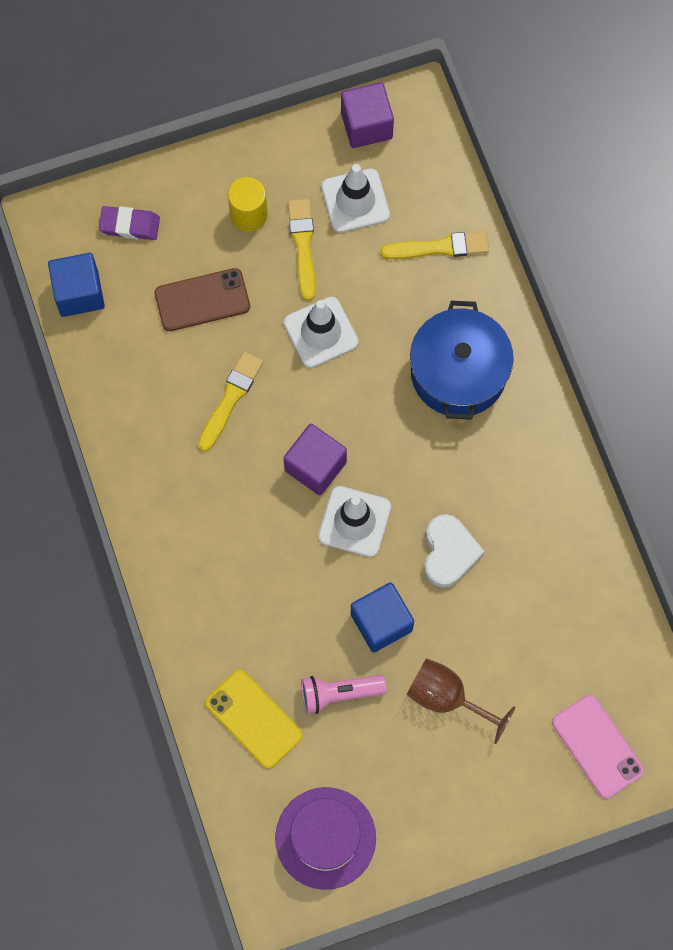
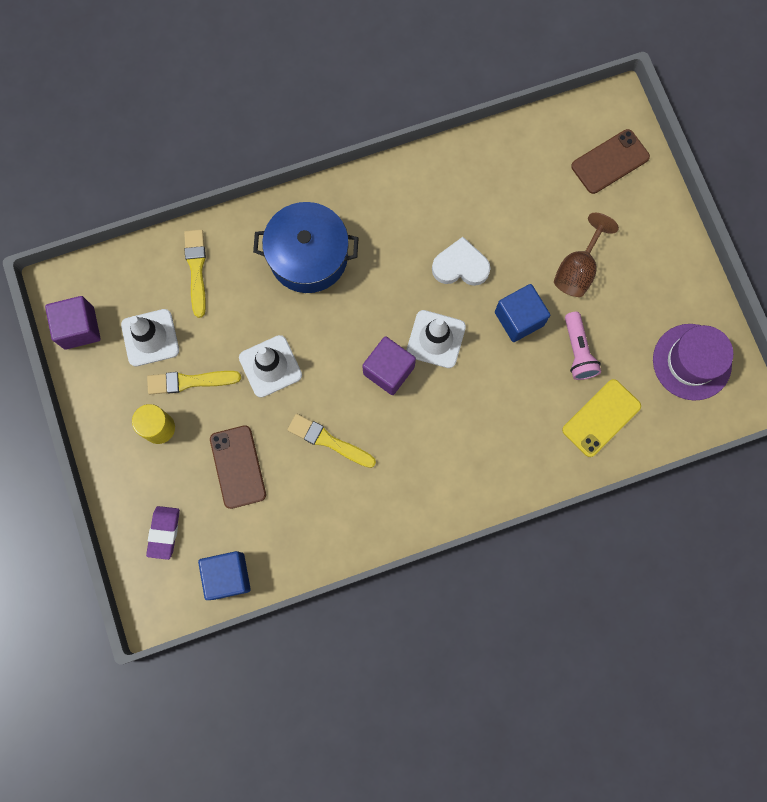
camera: 90 degrees left, 5 degrees up
pink phone [552,695,644,799] -> brown phone [571,129,650,194]

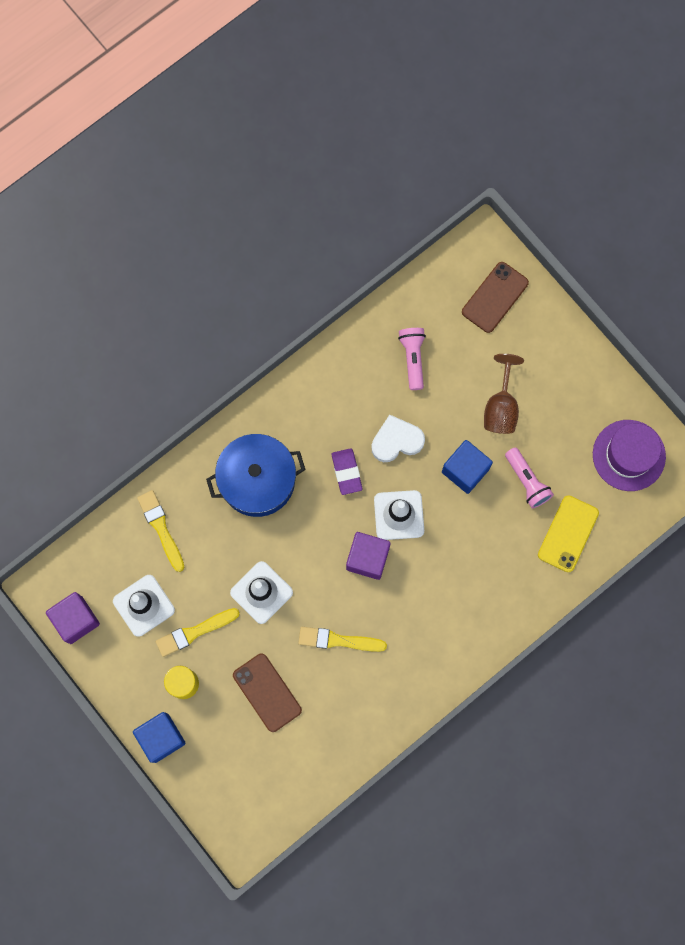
camera: 20 degrees left, 0 degrees up
purple eraser [146,506,180,560] -> purple eraser moved to [332,448,362,495]
blue cube [198,551,251,600] -> blue cube moved to [133,712,186,763]
none -> pink flashlight [398,328,426,390]

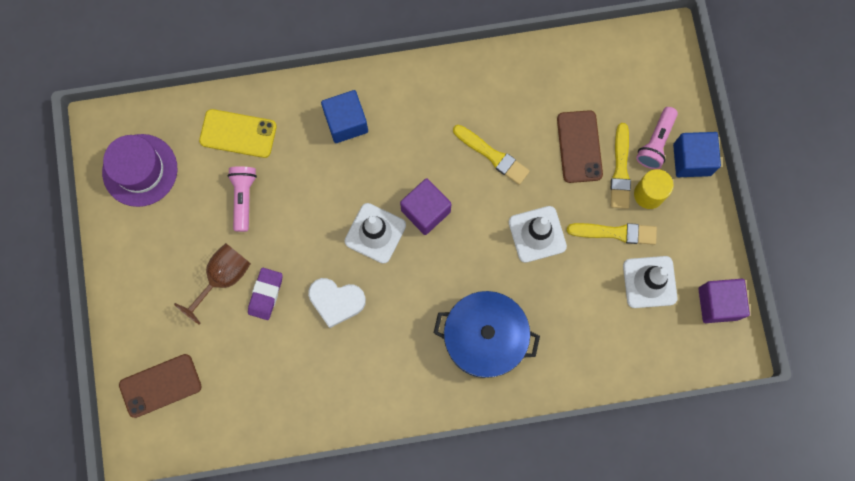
camera: 150 degrees left, 0 degrees up
yellow brush [137,490,184,572] -> yellow brush moved to [611,123,631,209]
purple eraser [332,448,362,495] -> purple eraser moved to [248,268,283,320]
pink flashlight [398,328,426,390] -> pink flashlight moved to [636,107,678,169]
blue cube [442,440,493,494] -> blue cube moved to [321,90,368,143]
yellow phone [538,495,599,572] -> yellow phone turned 45 degrees clockwise [199,109,277,158]

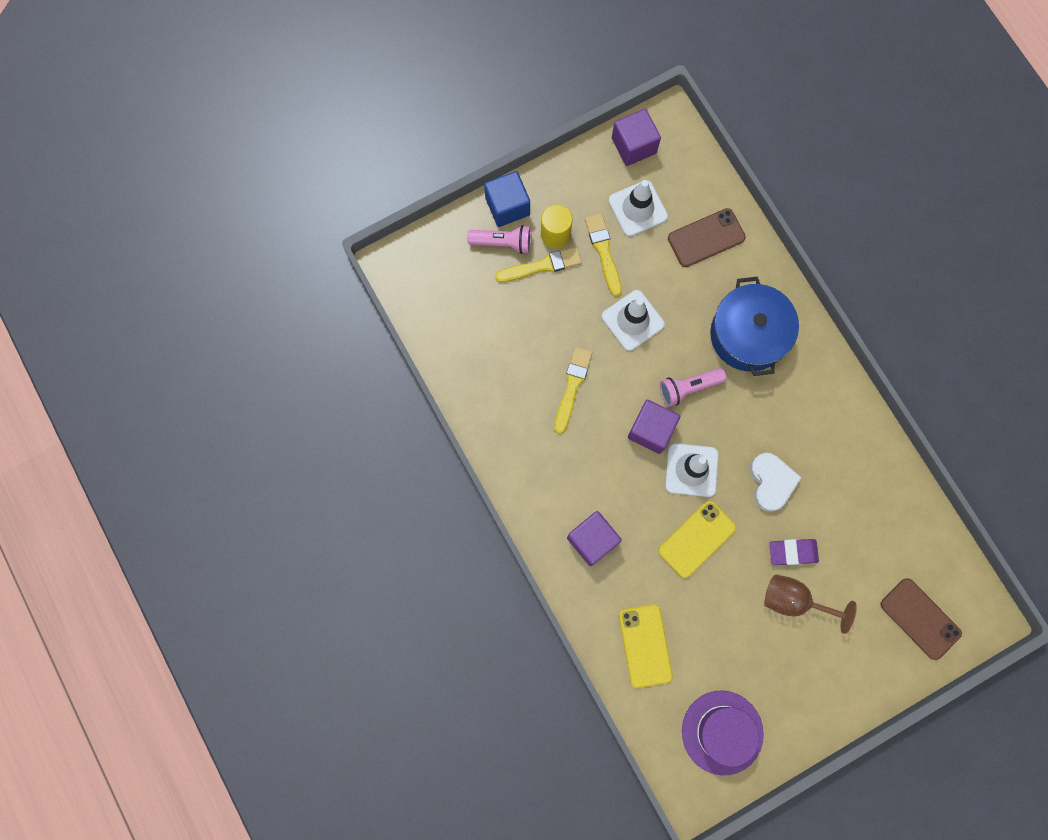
camera: 110 degrees left, 0 degrees up
pink flashlight [227,166,257,232] -> pink flashlight moved to [660,368,726,407]
blue cube [321,90,368,143] -> purple cube [567,511,622,566]
brown phone [557,110,603,183] -> brown phone moved to [668,208,746,267]
none -> yellow phone [658,501,736,578]

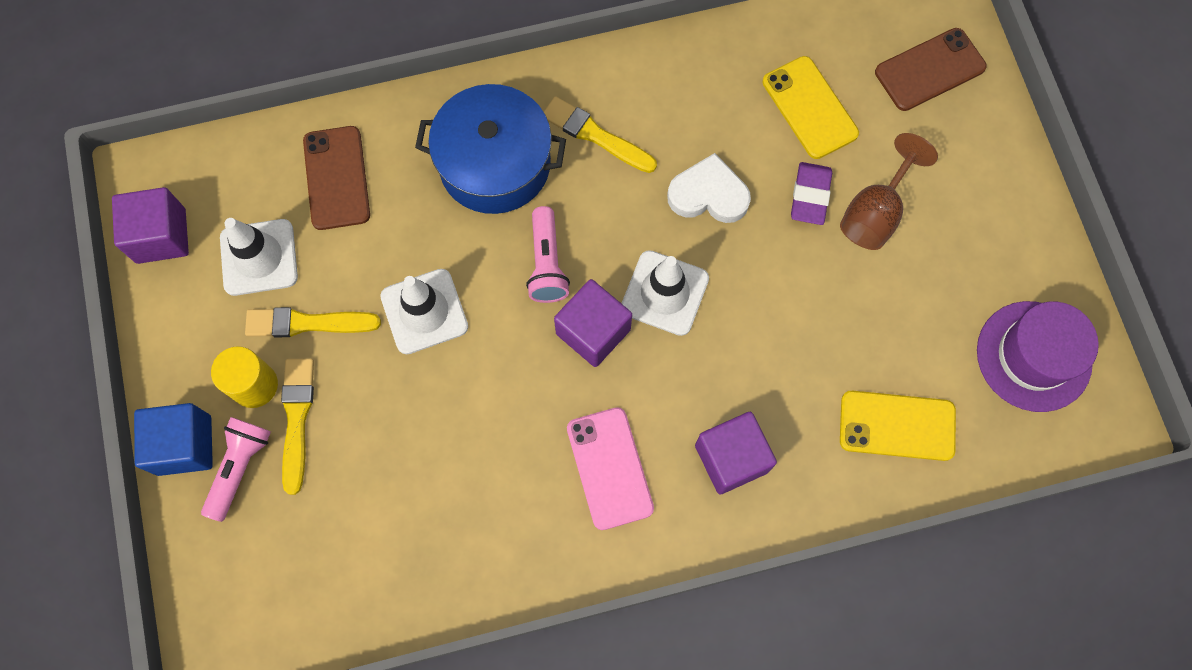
camera: 75 degrees left, 5 degrees down
yellow brush [554,347,593,434] -> yellow brush moved to [544,96,657,173]
yellow phone [658,501,736,578] -> yellow phone moved to [763,56,859,159]
none -> pink phone [567,407,654,530]

